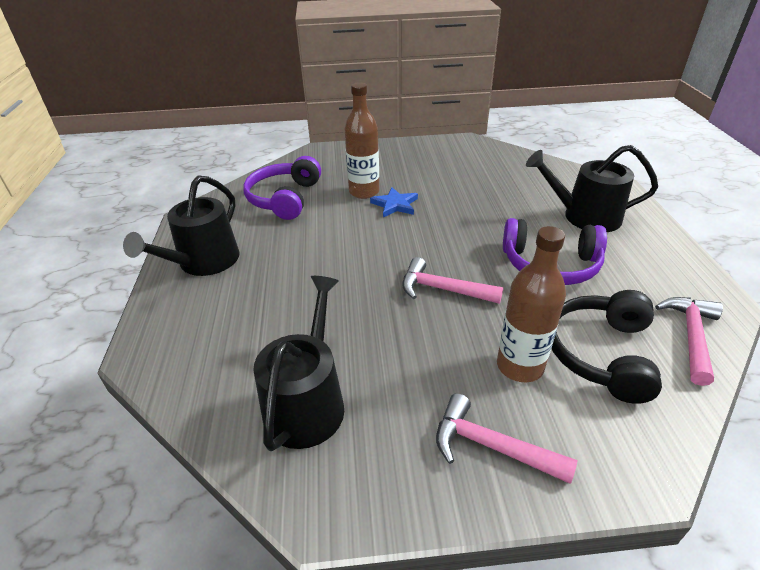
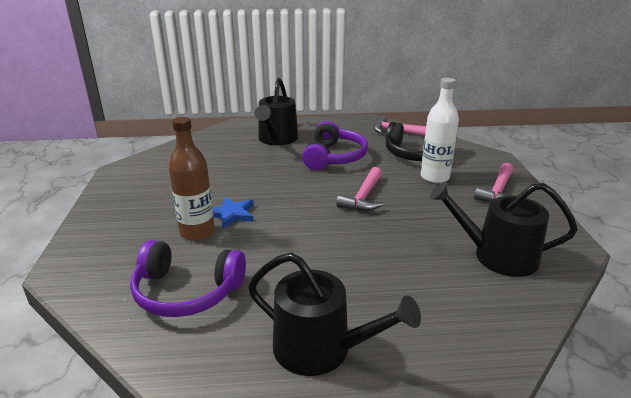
camera: 90 degrees left, 10 degrees down
brown bottle [497,226,566,382] -> white bottle [421,78,459,183]

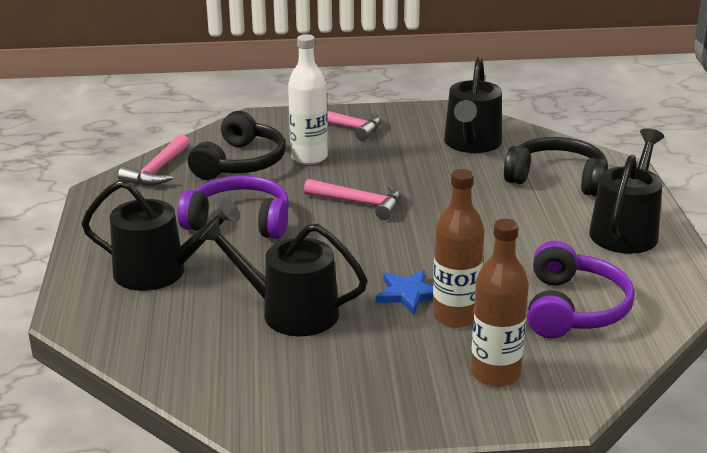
camera: 90 degrees left, 0 degrees up
none -> black watering can [200,219,367,336]
none -> brown bottle [471,219,529,387]
none -> black headphones [504,137,608,197]

